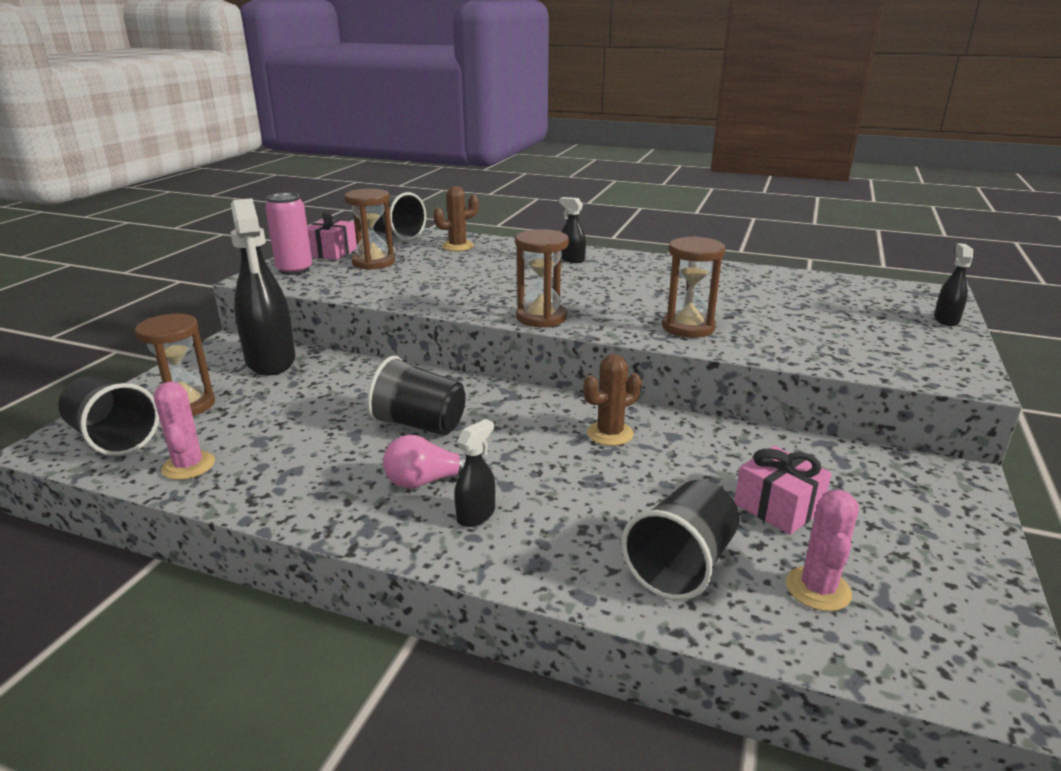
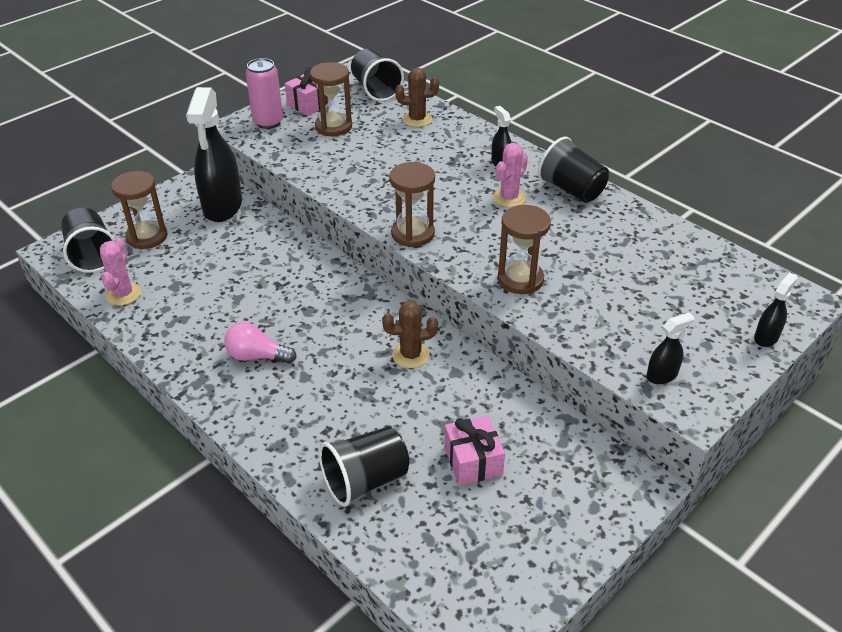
camera: 25 degrees right, 15 degrees up
black cup [367,356,466,436] -> black cup moved to [538,137,609,203]
black spray bottle [454,419,495,527] -> black spray bottle moved to [646,313,695,384]
pink cactus [786,490,859,611] -> pink cactus moved to [493,143,528,207]

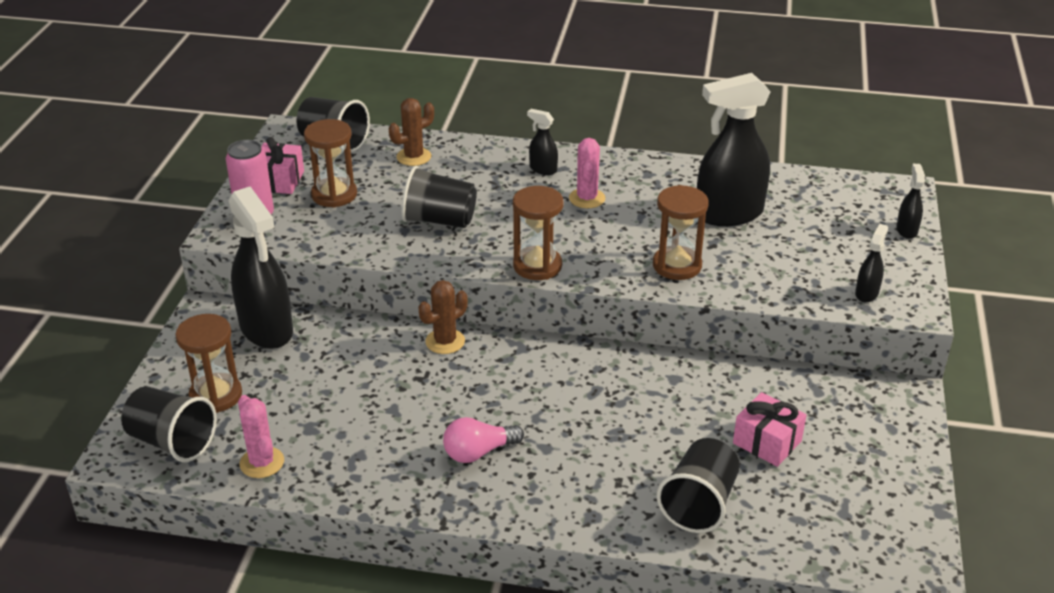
camera: 35 degrees left, 5 degrees down
brown cactus [382,300,438,368] -> brown cactus moved to [418,280,468,354]
black cup [538,137,609,203] -> black cup moved to [402,166,477,228]
none -> black spray bottle [697,73,771,226]

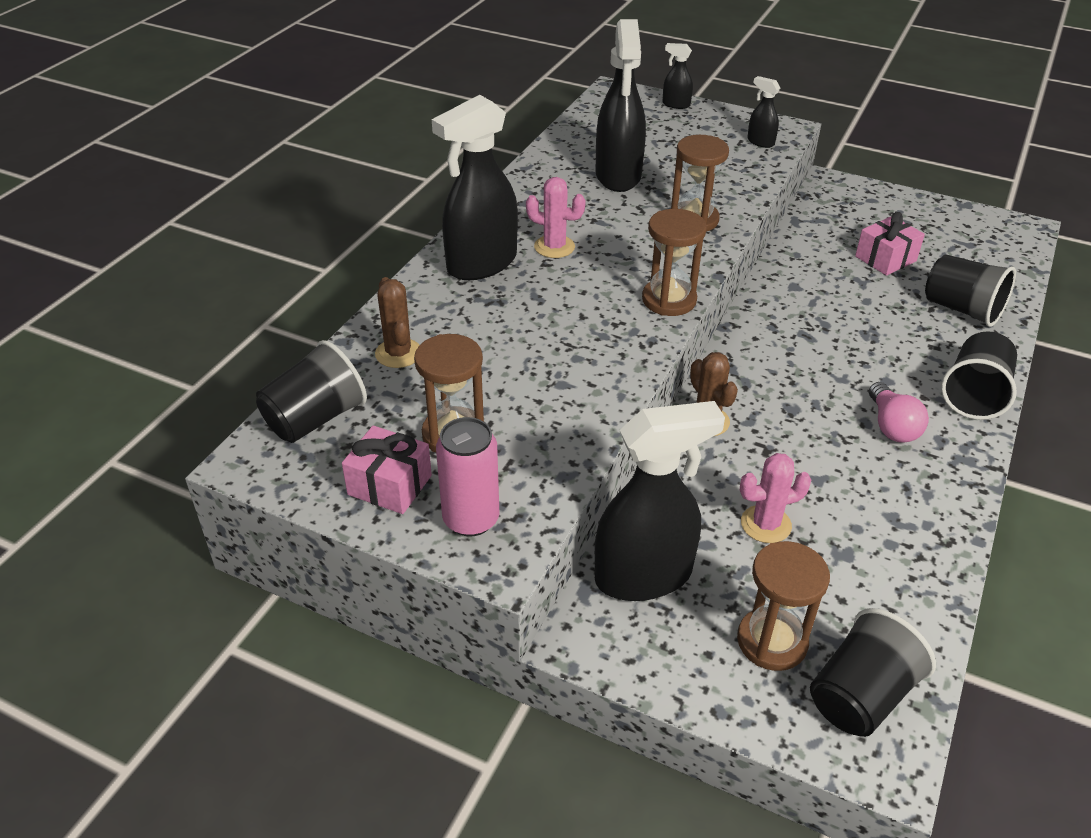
camera: 75 degrees left, 5 degrees up
pink cactus [238,395,284,478] -> pink cactus moved to [740,453,811,543]
black cup [402,166,477,228] -> black cup moved to [941,331,1017,420]
black spray bottle [527,109,558,175] -> black spray bottle [432,95,518,280], size x2.23

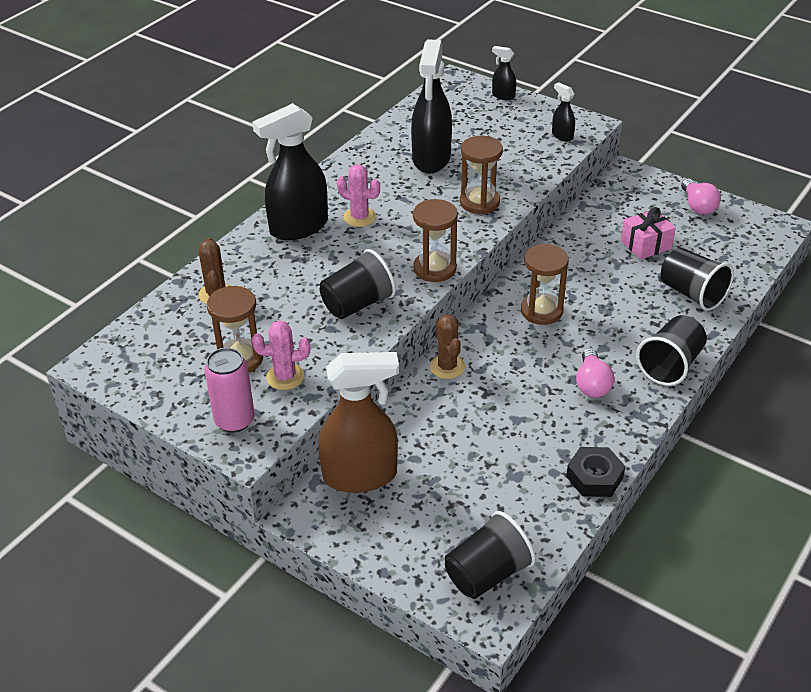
camera: 10 degrees right, 0 degrees up
black cup [256,340,367,443] -> black cup moved to [320,249,396,319]
pink gift [342,426,432,514] -> none
black spray bottle [595,401,725,601] -> brown spray bottle [318,352,399,493]
brown hourglass [737,541,830,671] -> brown hourglass moved to [521,244,569,325]
pink cactus [740,453,811,543] -> pink cactus moved to [252,321,310,390]
none -> black nut [566,447,625,497]
none -> pink light bulb [681,179,721,215]

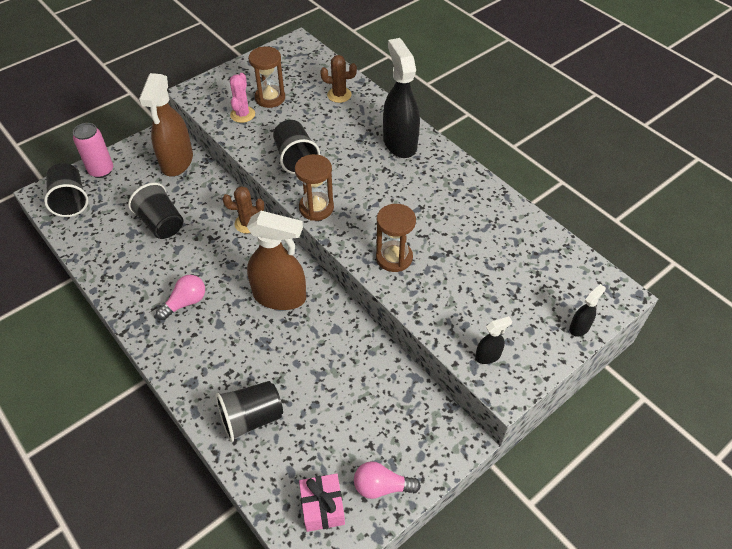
camera: 105 degrees right, 10 degrees up
pink can [205,348,255,433] -> pink can moved to [73,123,113,178]
pink cactus [337,165,380,227] -> none
black spray bottle [411,39,452,173] -> none
brown hourglass [521,244,569,325] -> brown spray bottle [247,211,306,310]
black nut [566,447,625,497] -> none
pink light bulb [576,348,614,398] -> pink light bulb turned 120 degrees clockwise [156,275,205,320]
pink gift [621,207,676,260] -> pink gift moved to [299,473,345,532]
black cup [636,315,707,386] -> black cup moved to [128,183,183,239]

